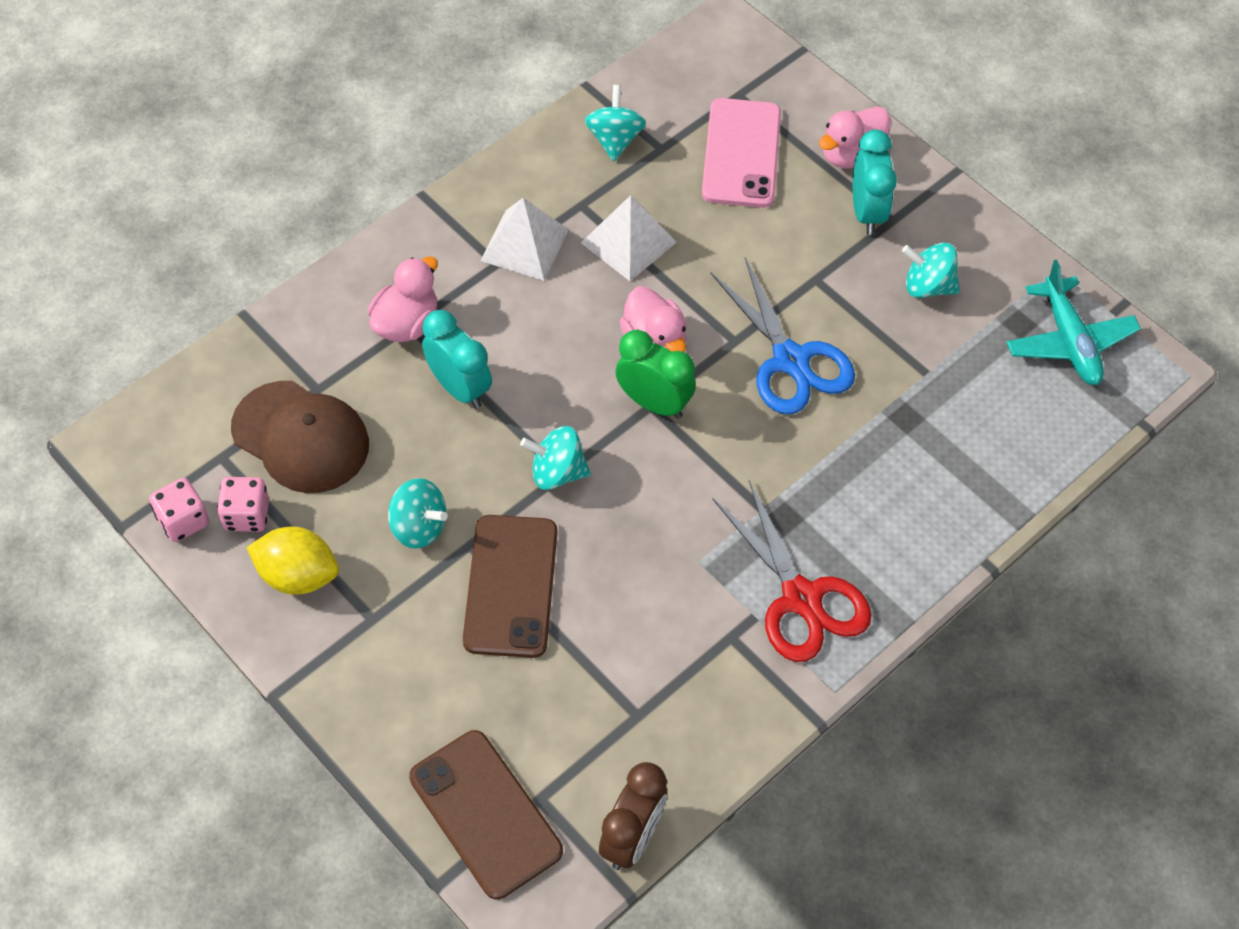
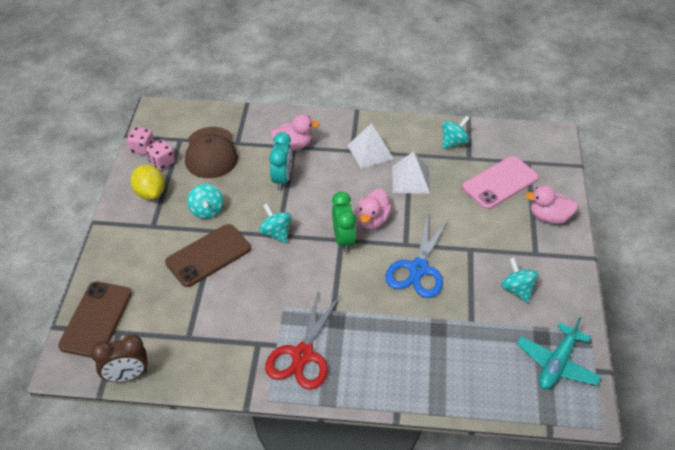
camera: 50 degrees right, 10 degrees down
turquoise clock [853,129,897,235] -> none

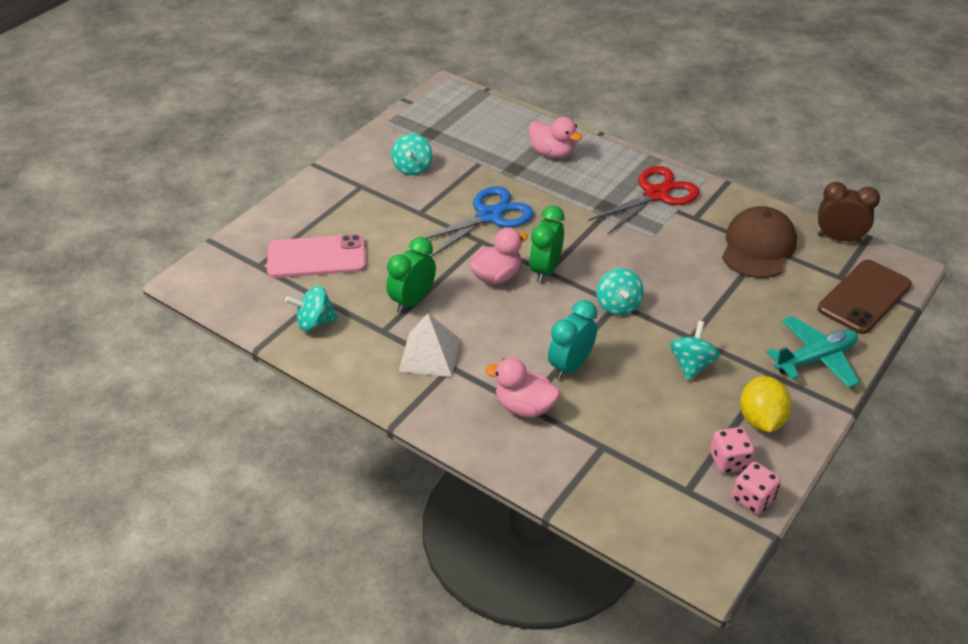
camera: 150 degrees left, 5 degrees down
brown phone [165,224,251,287] -> none
brown cap [185,127,238,178] -> brown cap moved to [722,206,797,278]
white pyramid [392,151,430,194] -> green clock [386,237,436,313]
turquoise plane [517,317,601,389] -> turquoise plane moved to [767,316,860,388]
pink duck [525,185,579,224] -> pink duck moved to [529,117,582,158]

